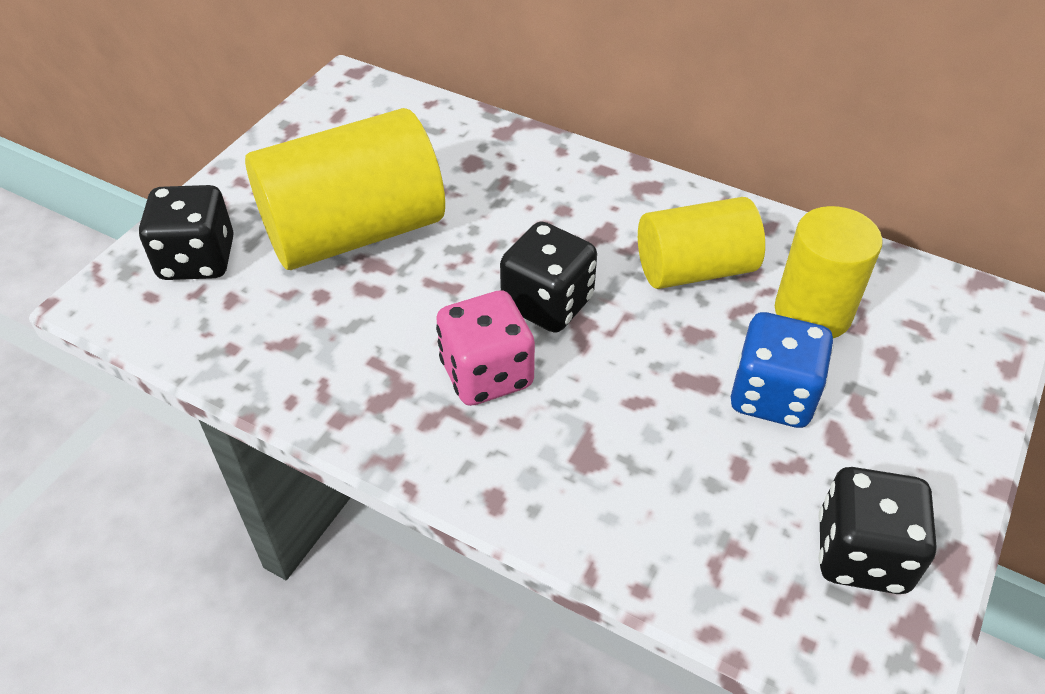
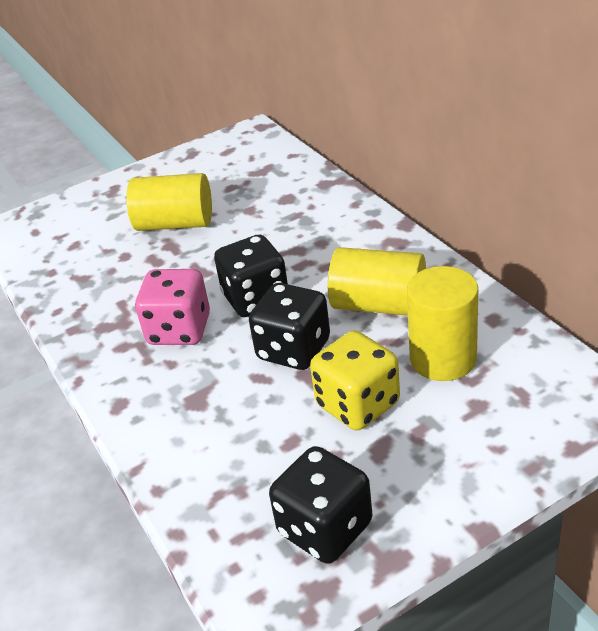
camera: 35 degrees right, 10 degrees down
black dice [139,185,234,280] -> black dice moved to [249,283,330,370]
yellow cylinder [245,108,445,270] -> yellow cylinder [126,173,212,231], size x0.63
blue dice [731,312,834,428] -> yellow dice [310,330,400,430]

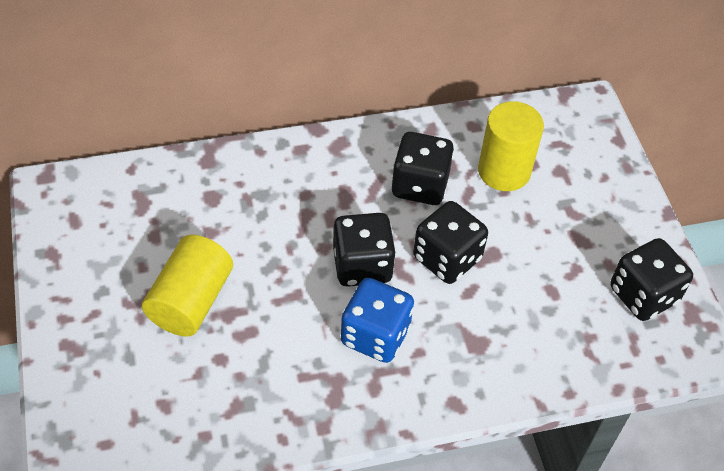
camera: 80 degrees left, 15 degrees up
pink dice [135,269,210,345] -> blue dice [341,278,414,363]
yellow dice [310,330,400,430] -> none
yellow cylinder [328,247,426,316] -> black dice [391,132,454,205]

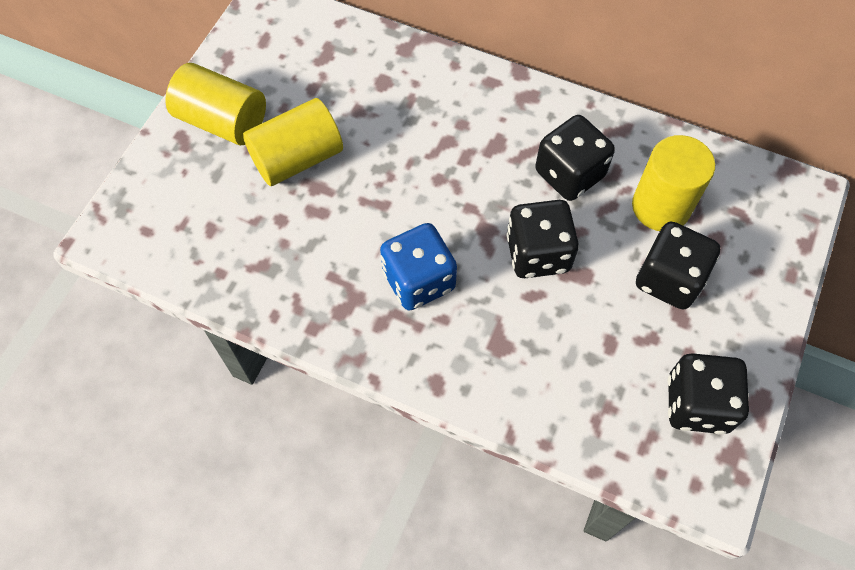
camera: 40 degrees right, 10 degrees up
black dice [333,213,396,287] -> black dice moved to [636,222,720,310]
none -> yellow cylinder [166,63,266,145]

